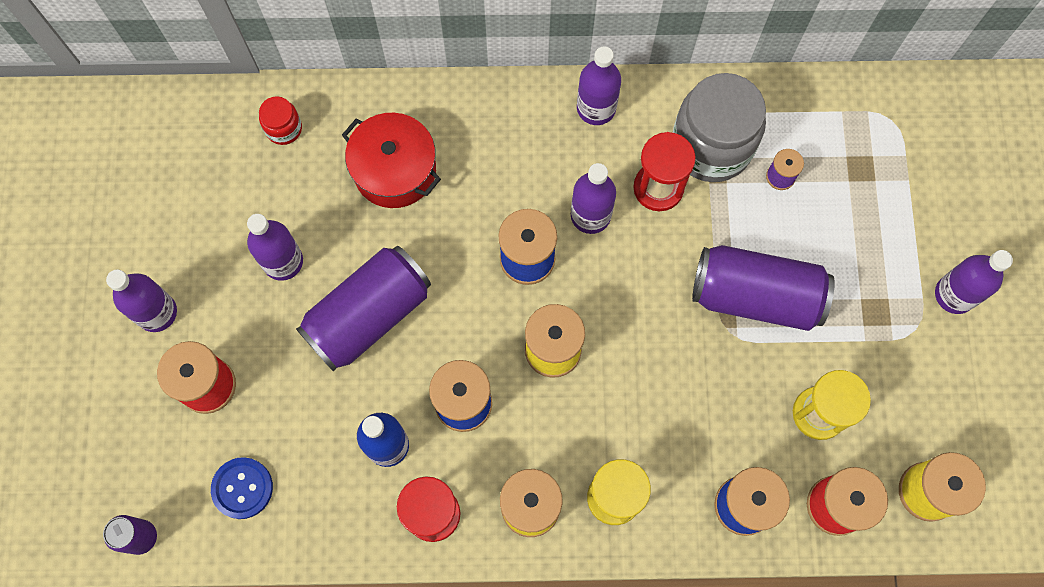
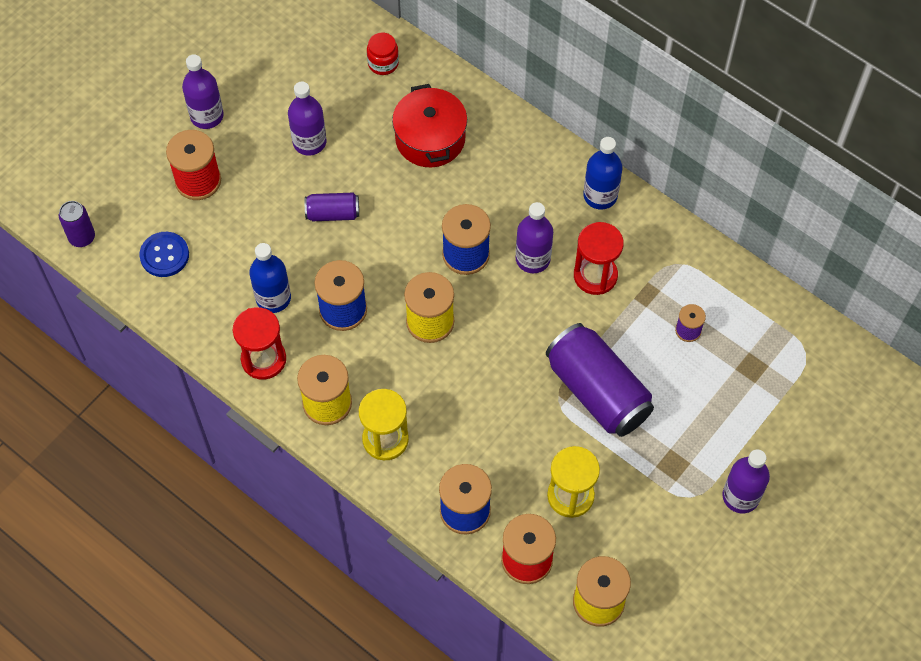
camera: 40 degrees right, 10 degrees down
purple can [296,246,431,371] -> purple can [305,193,359,221], size x0.50
purple bottle [577,46,621,125] -> blue bottle [583,137,622,210]
grey jar [673,73,766,182] -> none

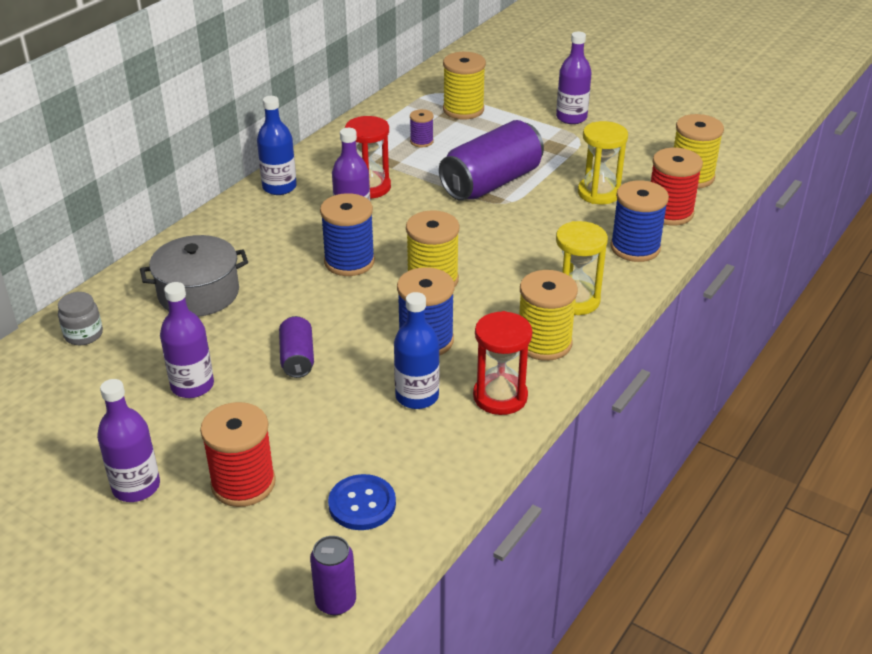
camera: 95 degrees left, 25 degrees down
red jar [367,33,399,75] -> grey jar [58,292,103,345]
red pot [392,84,467,167] -> grey pot [140,235,248,317]
none -> yellow spool [443,52,486,119]

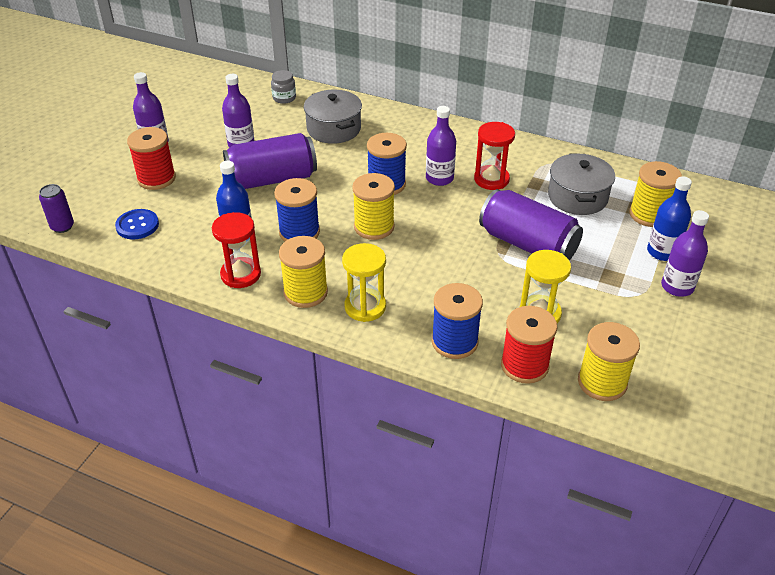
camera: 80 degrees right, 5 degrees up
blue bottle [257,96,297,195] -> blue bottle moved to [647,176,692,261]
purple can [279,316,314,378] -> purple can [223,133,317,189], size x1.99
purple spool [410,109,434,147] -> grey pot [548,153,615,215]

